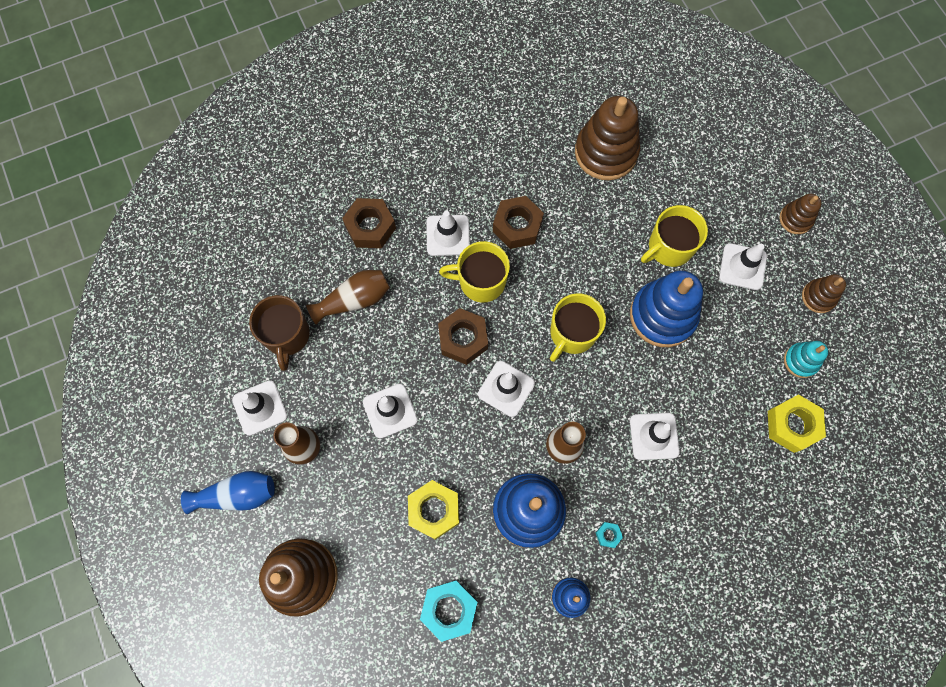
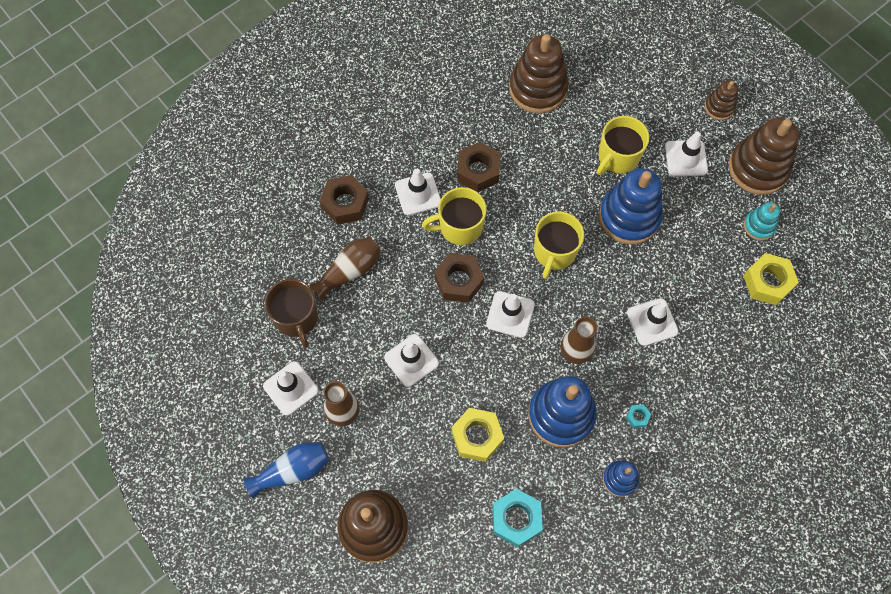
camera: 15 degrees left, 5 degrees down
brown stacking toy [802,274,846,313] -> brown stacking toy [729,117,799,195], size x1.94

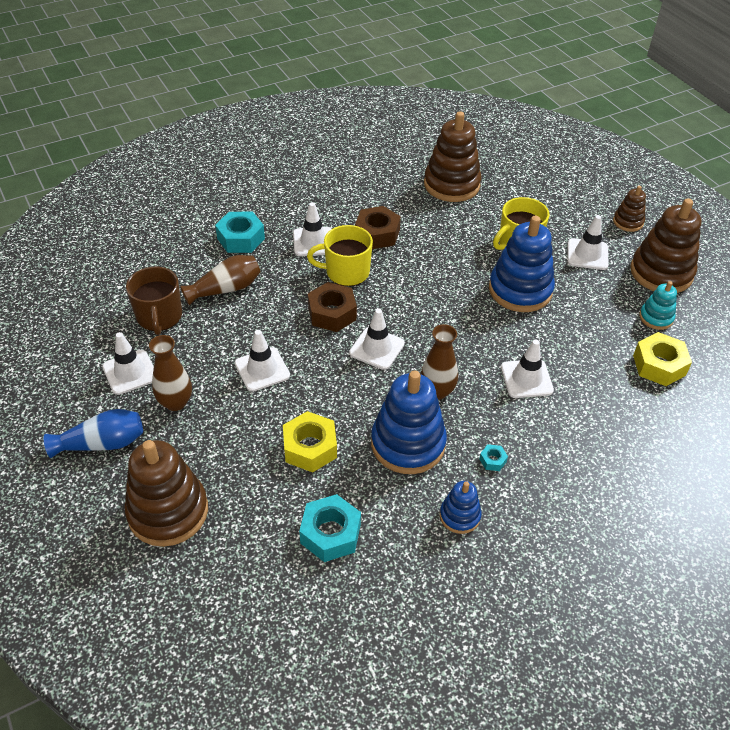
camera: 10 degrees right, 20 degrees down
brown nut [320,175,369,225] -> turquoise nut [215,212,265,253]
yellow mug [534,212,584,279] -> none

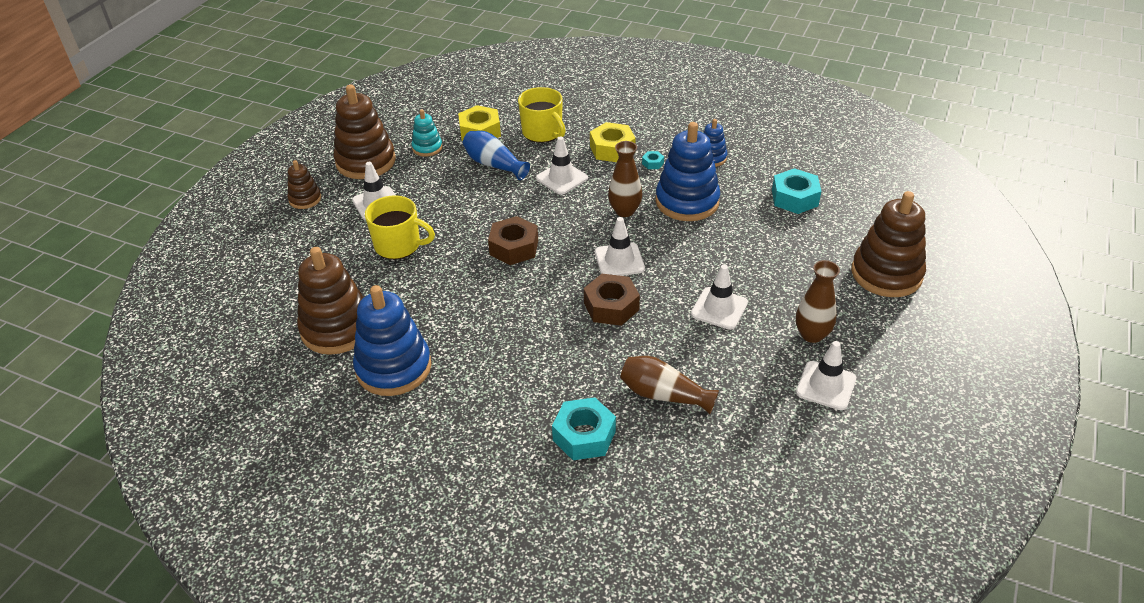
camera: 125 degrees left, 5 degrees down
blue vase [44,409,143,458] -> blue vase moved to [463,131,530,180]
brown mug [126,267,182,335] -> none
yellow nut [283,411,337,473] -> yellow nut moved to [590,122,636,162]
white traffic cone [293,202,331,256] -> none
yellow mug [307,225,373,286] -> yellow mug moved to [518,87,566,143]
brown nut [355,206,401,249] -> brown nut moved to [488,216,538,265]
blue stacking toy [489,216,555,312] -> blue stacking toy moved to [353,285,431,396]

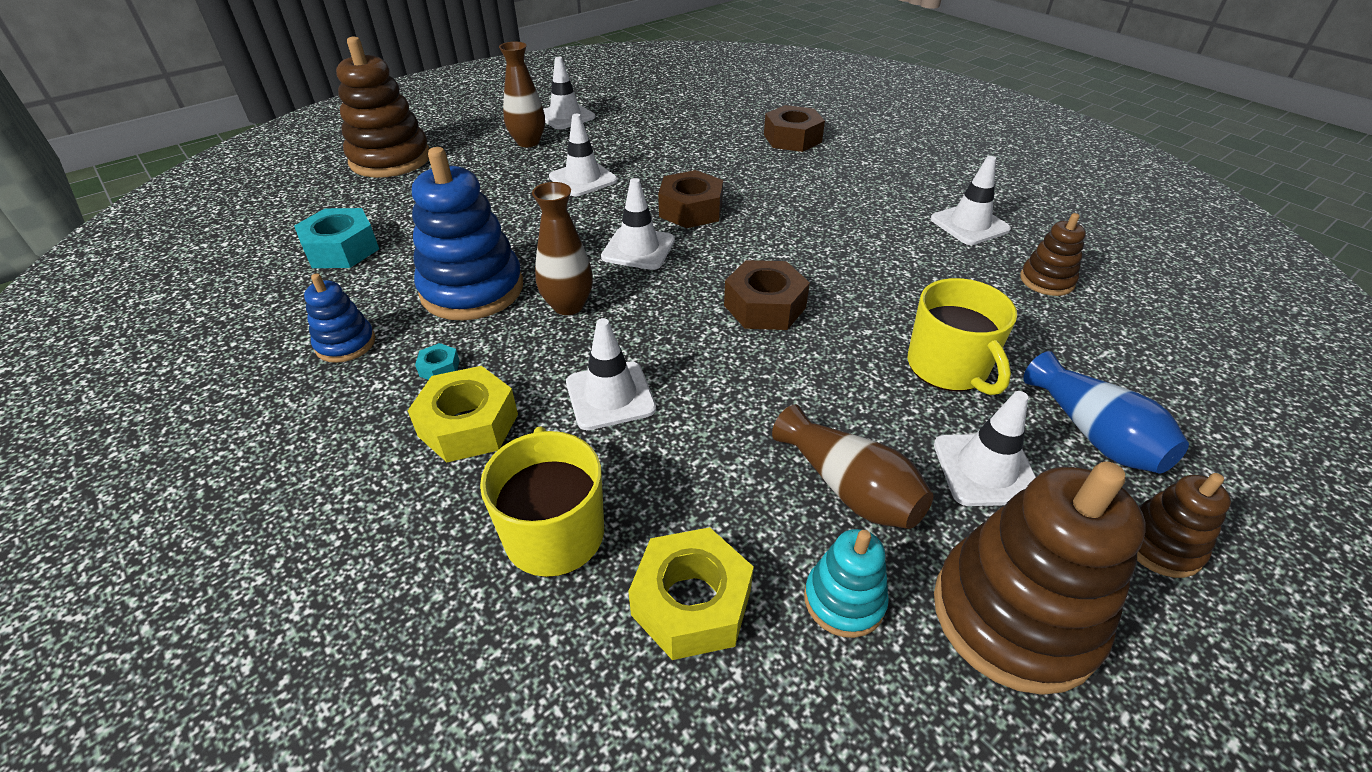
camera: 155 degrees left, 0 degrees up
brown stacking toy [297,247,364,355] -> brown stacking toy [1020,213,1086,296], size x0.52
blue stacking toy [353,285,431,396] -> white traffic cone [931,156,1011,245]
yellow mug [365,195,435,259] -> yellow mug turned 150 degrees counterclockwise [908,278,1017,395]
blue vase [463,131,530,180] -> blue vase moved to [1023,351,1189,473]
turquoise nut [552,397,616,460] -> brown nut [764,105,825,152]
brown vase [620,356,719,414] -> brown vase moved to [772,404,933,529]

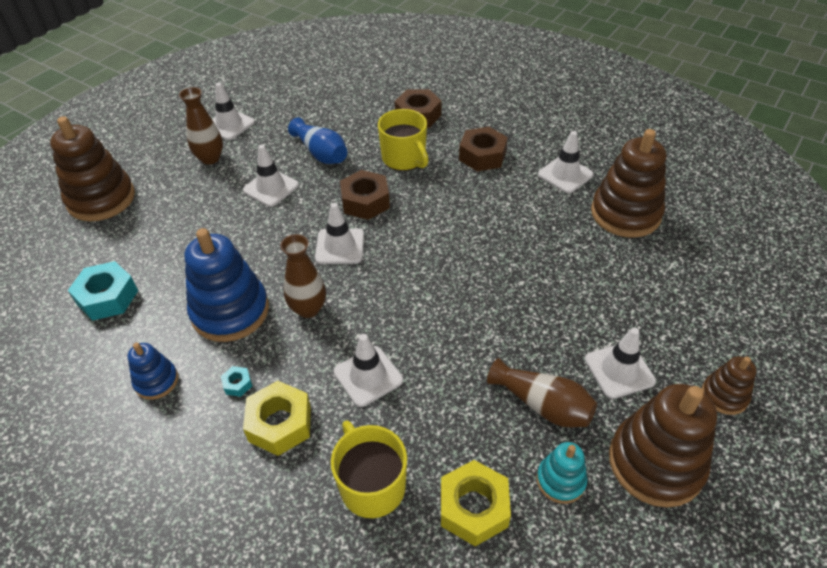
camera: 15 degrees left, 5 degrees up
brown nut [724,260,810,330] -> brown nut moved to [459,127,508,172]
yellow mug [908,278,1017,395] -> yellow mug moved to [378,109,429,171]
brown stacking toy [1020,213,1086,296] -> brown stacking toy [591,129,666,238], size x1.94
blue vase [1023,351,1189,473] -> blue vase moved to [288,118,347,164]

